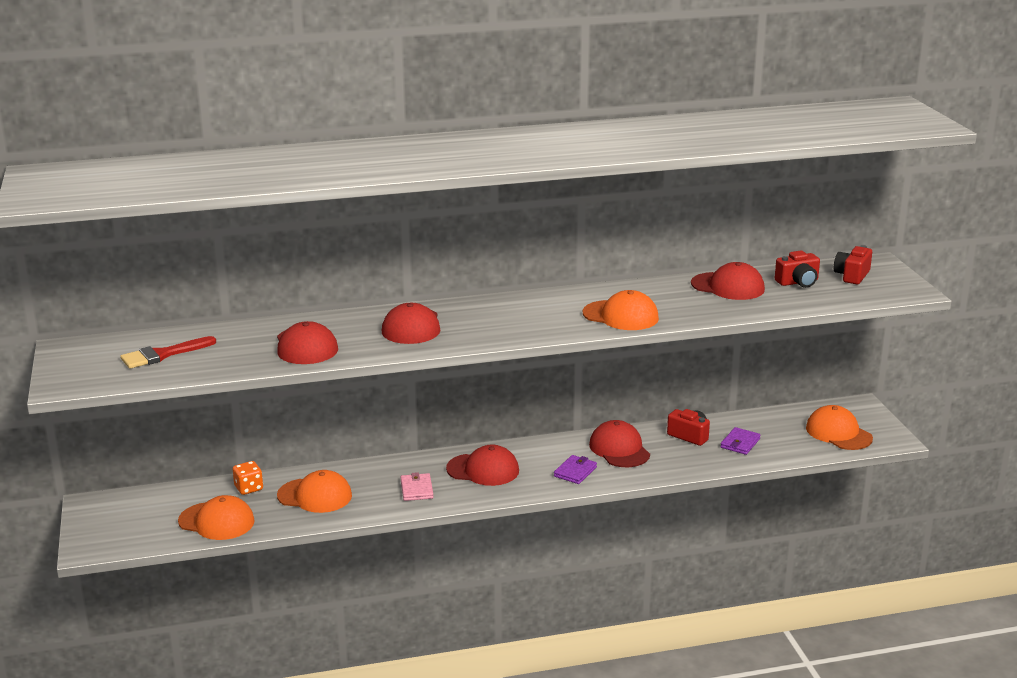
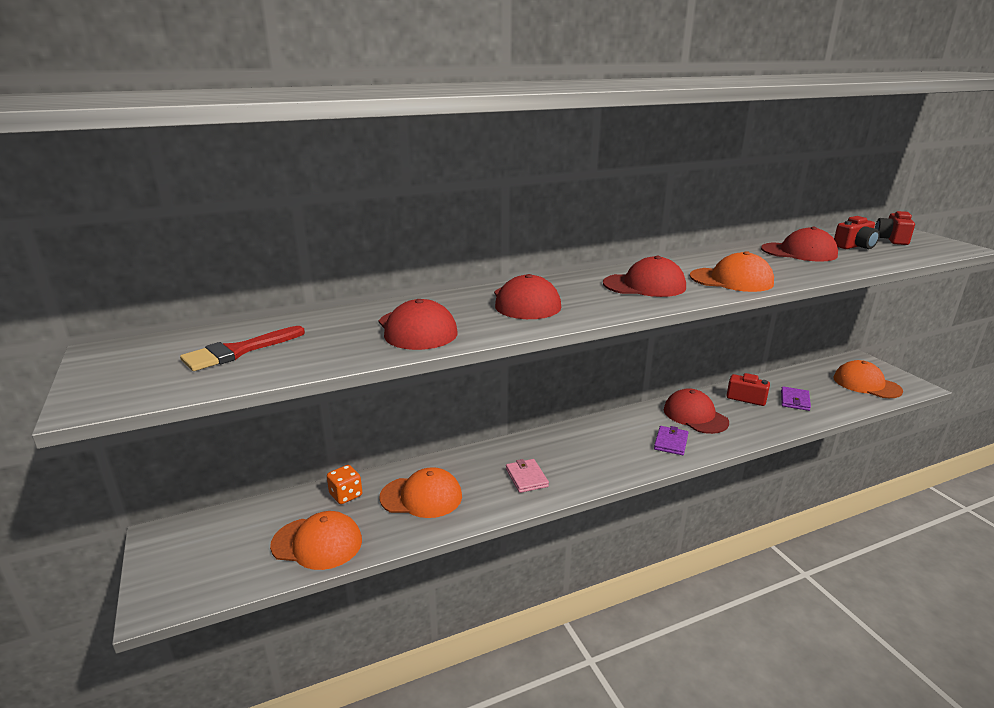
camera: 10 degrees left, 0 degrees up
red cap [446,445,519,486] -> red cap moved to [603,256,686,297]

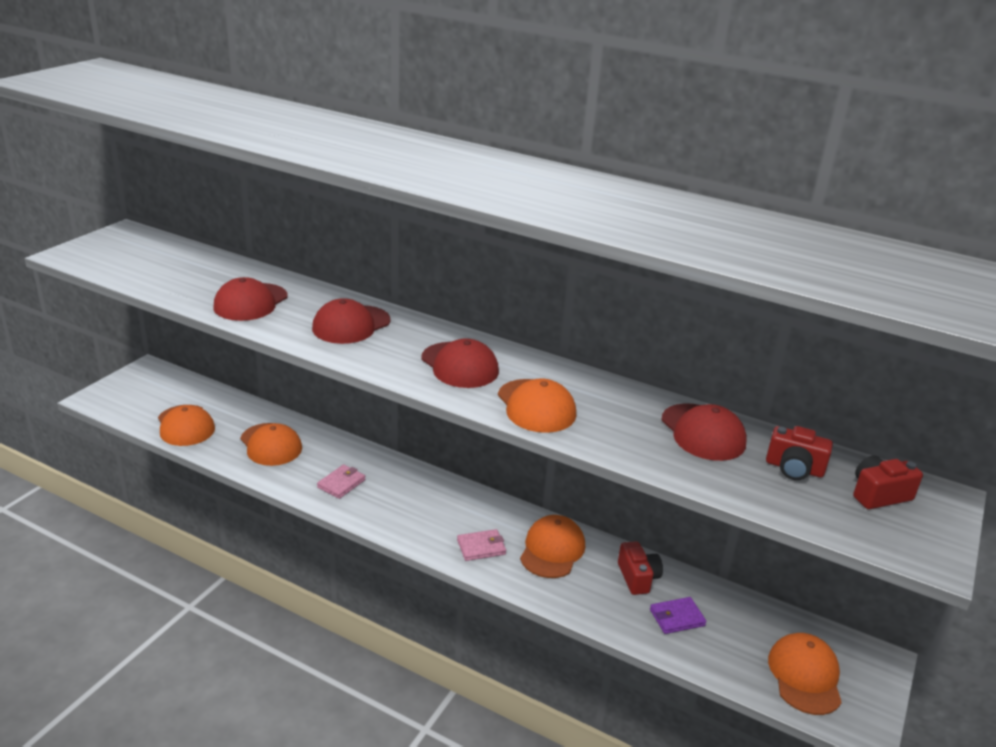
camera: 50 degrees right, 5 degrees up
red brush [180,326,305,371] -> none
orange dice [327,465,362,504] -> none
purple wallet [654,426,689,455] -> pink wallet [457,529,506,561]
red cap [664,388,729,434] -> orange cap [520,515,585,578]

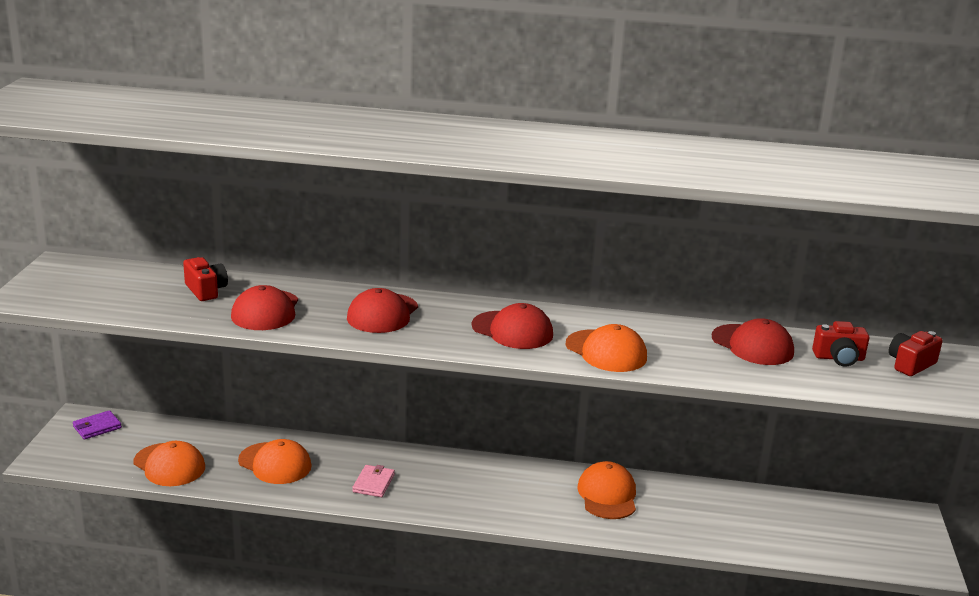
camera: 20 degrees left, 5 degrees down
pink wallet [457,529,506,561] -> none
red camera [618,541,663,595] -> red camera moved to [183,257,228,301]
purple wallet [650,597,706,634] -> purple wallet moved to [73,410,122,440]
orange cap [768,633,842,715] -> none

